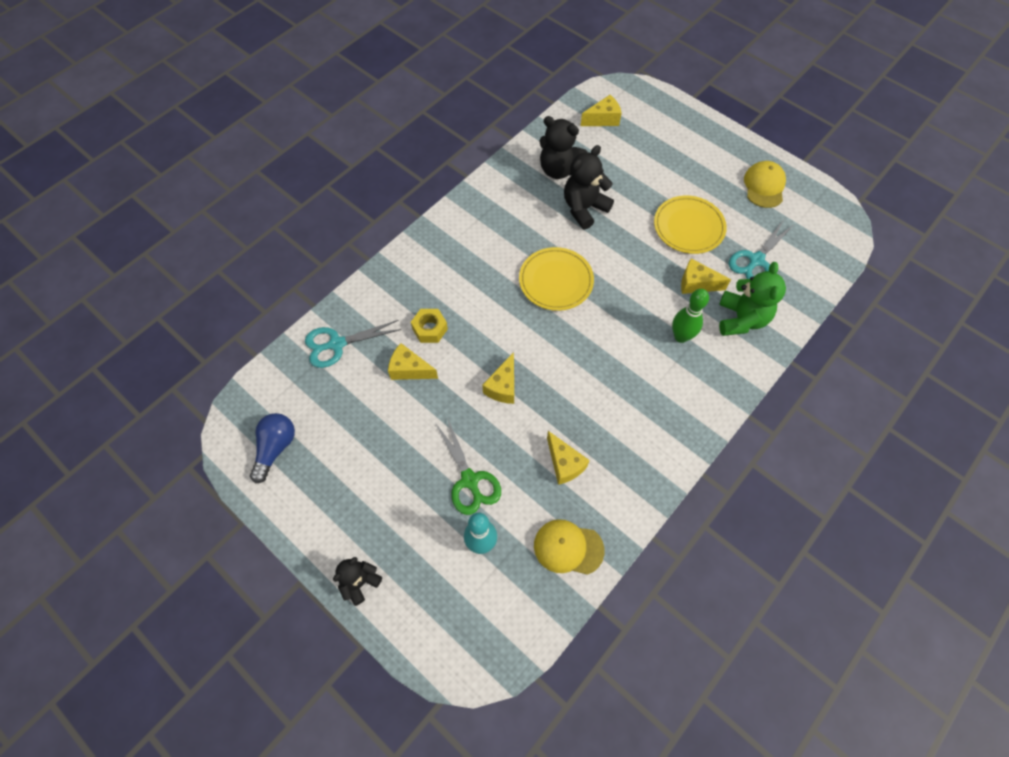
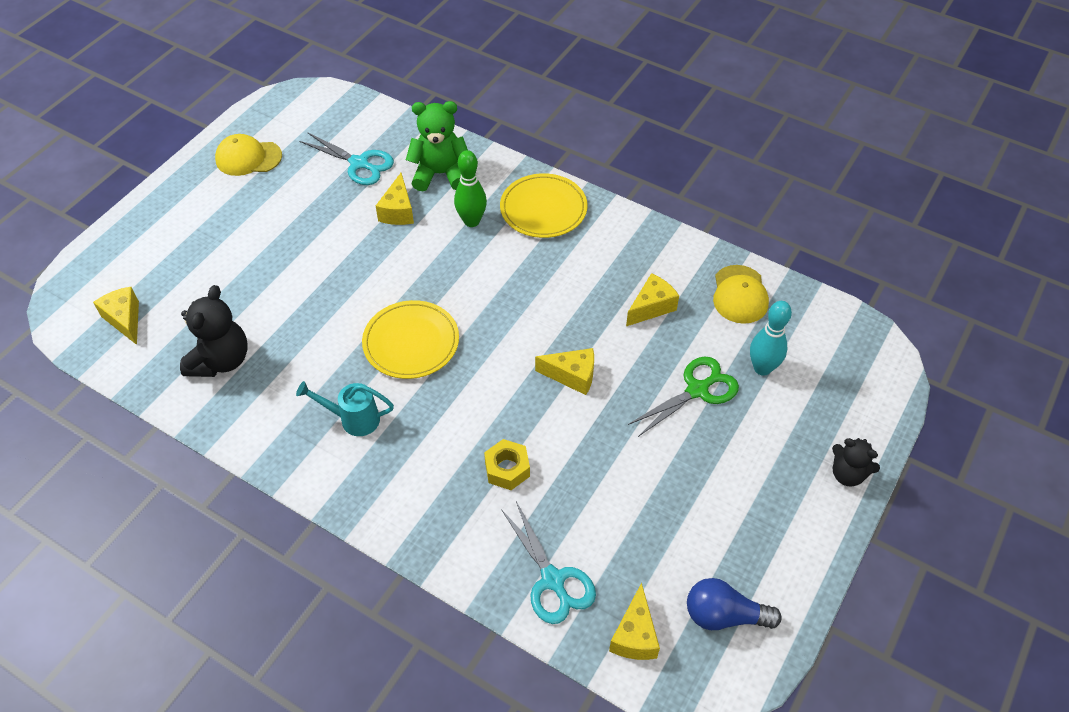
camera: 100 degrees left, 10 degrees down
yellow cheese [388,343,438,380] -> yellow cheese moved to [609,583,660,660]
black teddy bear [564,145,614,229] -> none
yellow plate [654,195,727,254] -> yellow plate moved to [500,173,587,238]
none -> turquoise watering can [296,381,394,436]

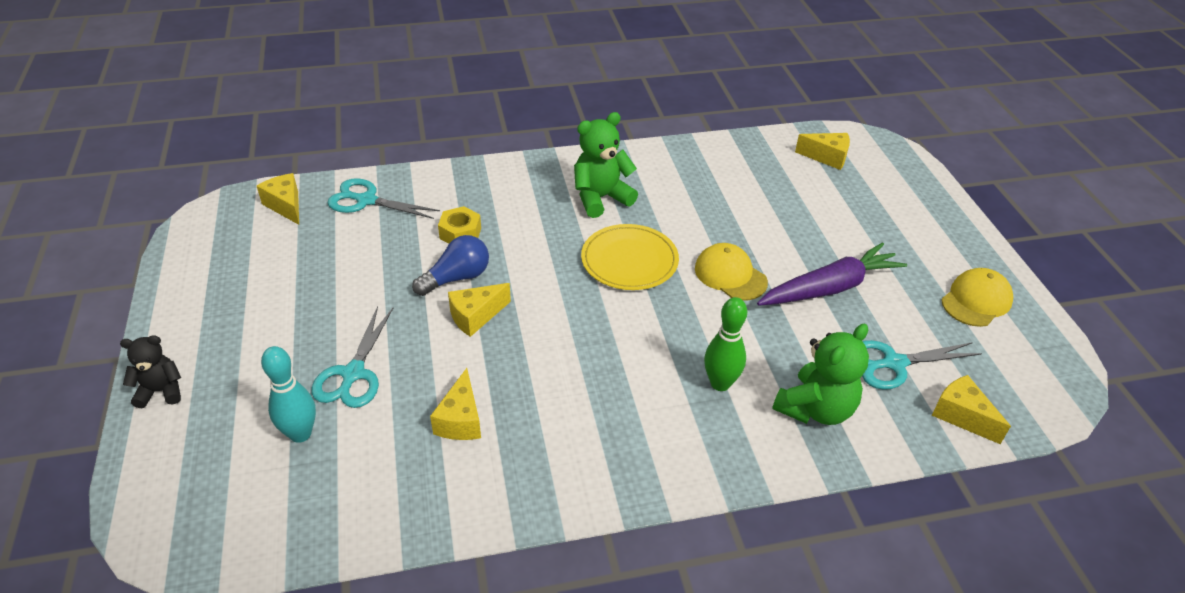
camera: 135 degrees right, 10 degrees down
black teddy bear [180,285,247,377] -> none
turquoise watering can [296,381,394,436] -> green teddy bear [574,112,638,218]
yellow cheese [376,173,414,225] -> yellow cheese moved to [932,375,1011,444]
yellow plate [500,173,587,238] -> none
green scissors [628,357,739,437] -> turquoise scissors [311,306,393,408]
blue light bulb [687,578,782,630] -> blue light bulb moved to [412,235,489,296]
yellow cap [713,265,769,324] -> yellow cap moved to [695,243,768,301]
none -> purple carrot [757,242,907,305]

